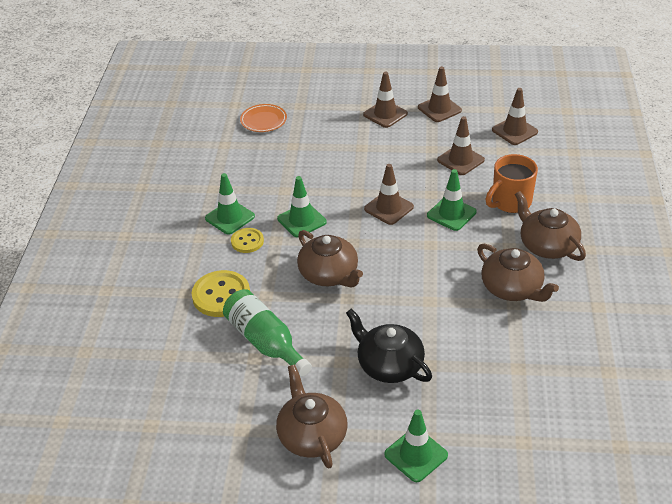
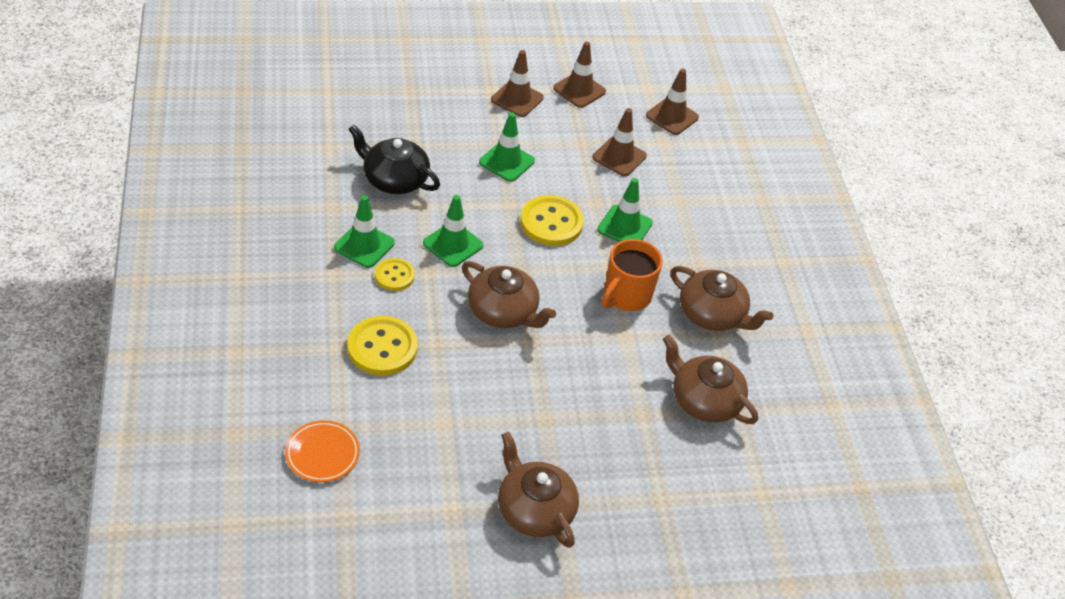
camera: 20 degrees left, 5 degrees up
green bottle [223,289,312,377] -> none
orange plate [240,104,287,132] -> orange plate moved to [285,420,360,482]
black teapot [346,309,432,383] -> black teapot moved to [348,124,440,194]
brown traffic cone [364,164,414,225] -> yellow button [520,195,584,246]
green traffic cone [384,410,448,482] -> green traffic cone moved to [479,113,535,182]
orange mug [485,154,538,213] -> orange mug moved to [602,239,663,311]
brown teapot [515,191,586,261] -> brown teapot moved to [663,335,758,424]

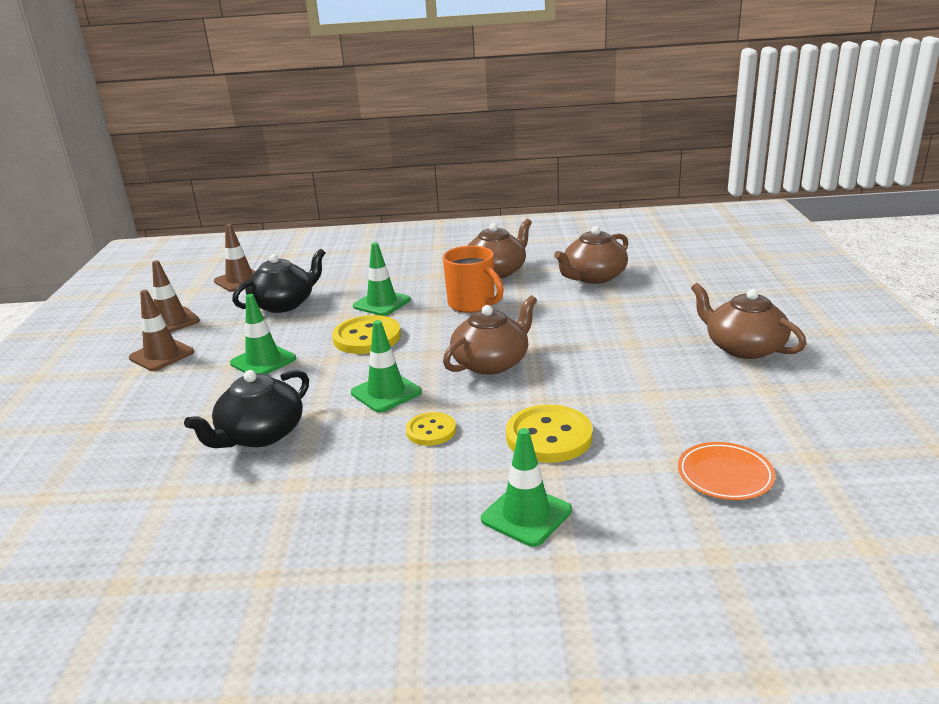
camera: 75 degrees left, 20 degrees down
green traffic cone [334,195,395,268] -> green traffic cone moved to [481,428,572,547]
brown teapot [498,432,579,548] -> brown teapot turned 75 degrees clockwise [691,283,806,359]
brown traffic cone [592,108,647,176] -> black teapot [232,249,325,313]

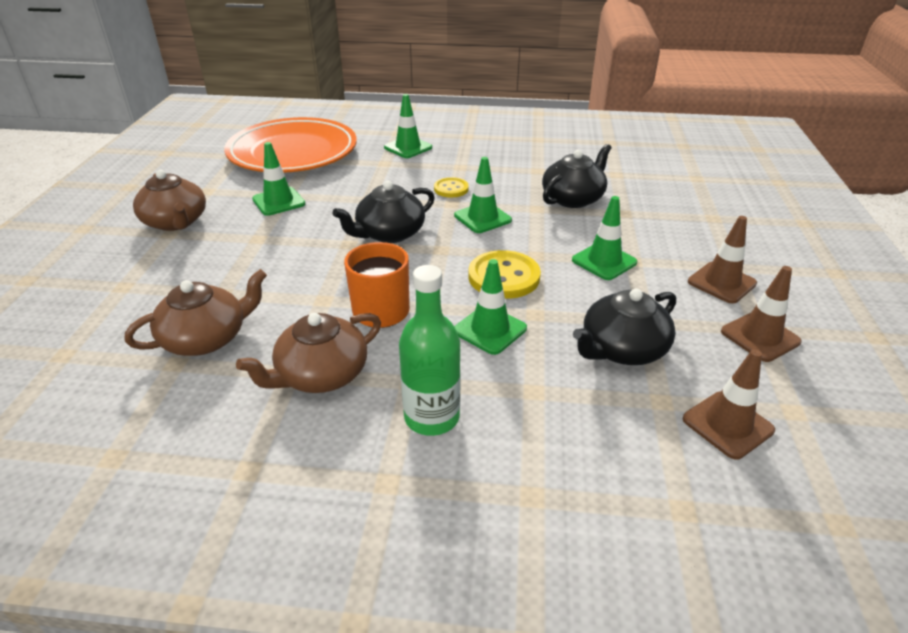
camera: 175 degrees left, 10 degrees up
brown teapot [443,295,537,375] -> black teapot [332,181,435,243]
yellow button [506,405,592,463] -> none
orange plate [678,442,776,500] -> orange plate [224,117,357,173], size x2.48
none -> green traffic cone [252,142,305,216]
none -> green bottle [399,265,461,436]

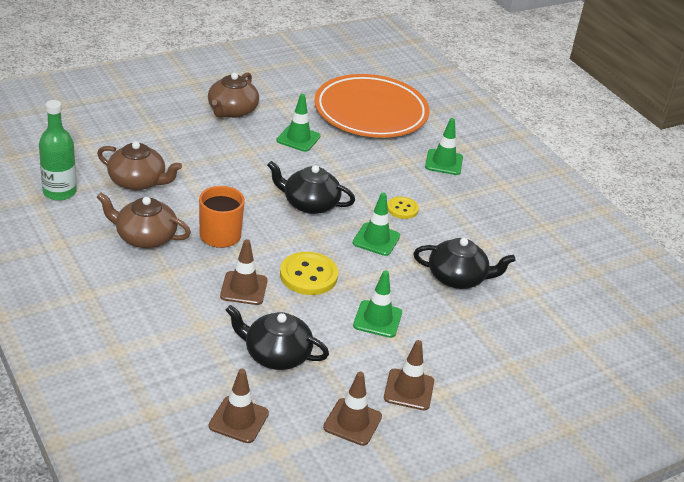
camera: 50 degrees right, 0 degrees up
green bottle [399,265,461,436] -> green bottle moved to [39,100,77,201]
green traffic cone [454,259,527,355] -> brown traffic cone [220,239,267,305]

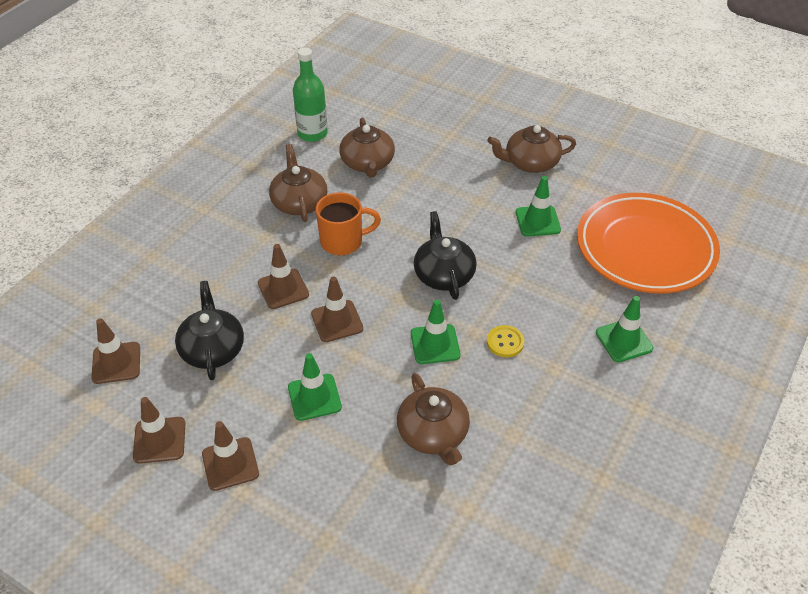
camera: 65 degrees right, 10 degrees up
yellow button [280,252,338,295] -> brown traffic cone [311,276,363,342]
black teapot [413,238,516,289] -> brown teapot [397,373,470,465]

